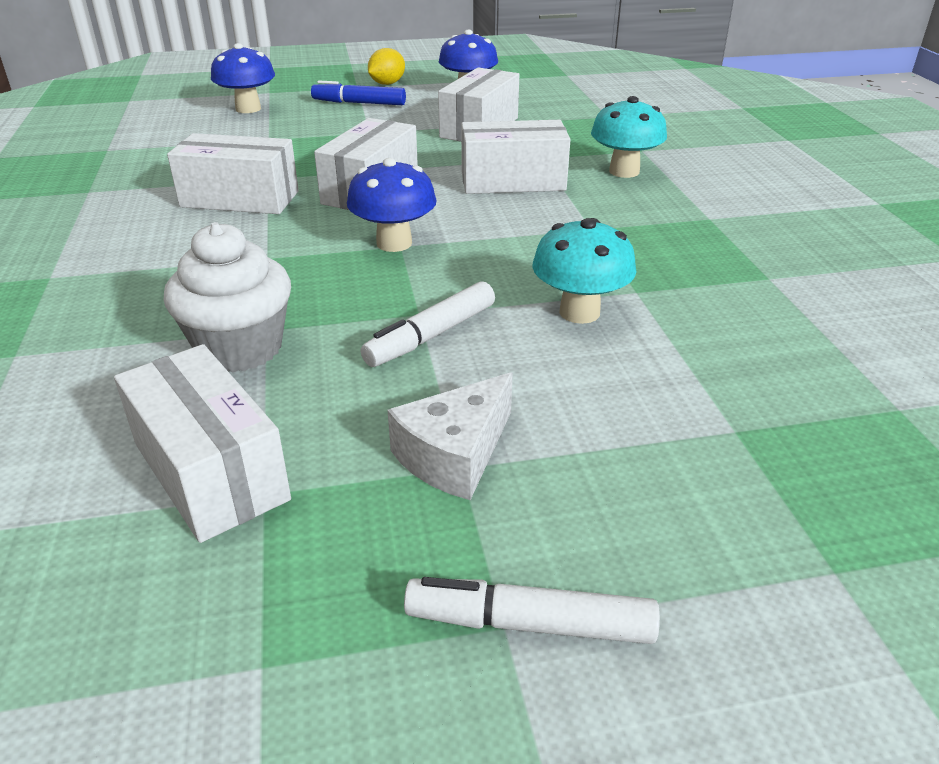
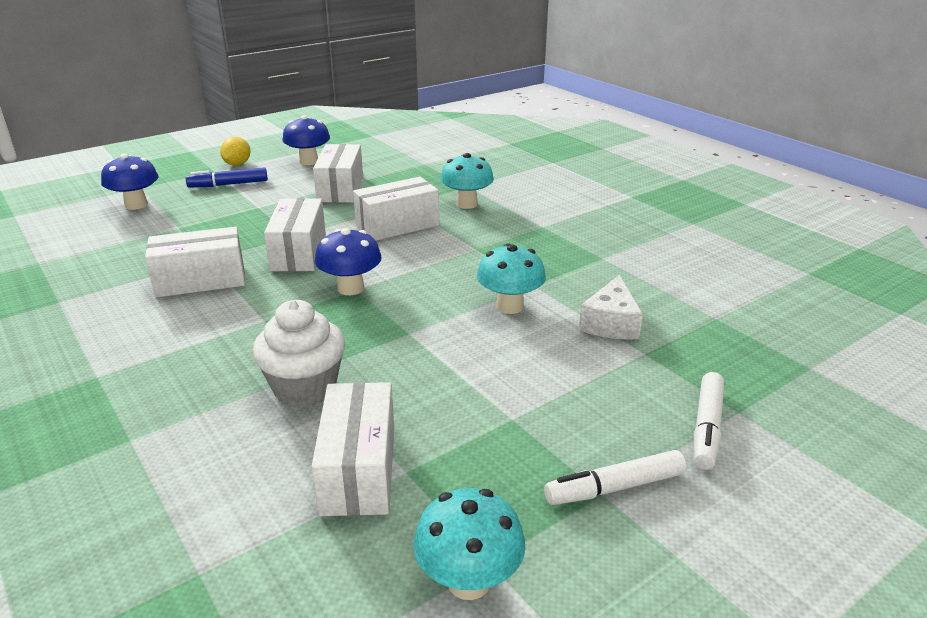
camera: 25 degrees left, 5 degrees down
white box [114,344,291,543] -> white box turned 60 degrees clockwise [311,382,394,516]
white marker [361,281,495,367] -> white marker moved to [694,372,724,470]
white cheese [387,372,513,500] -> white cheese moved to [579,275,643,340]
none -> turquoise mushroom [413,488,525,600]

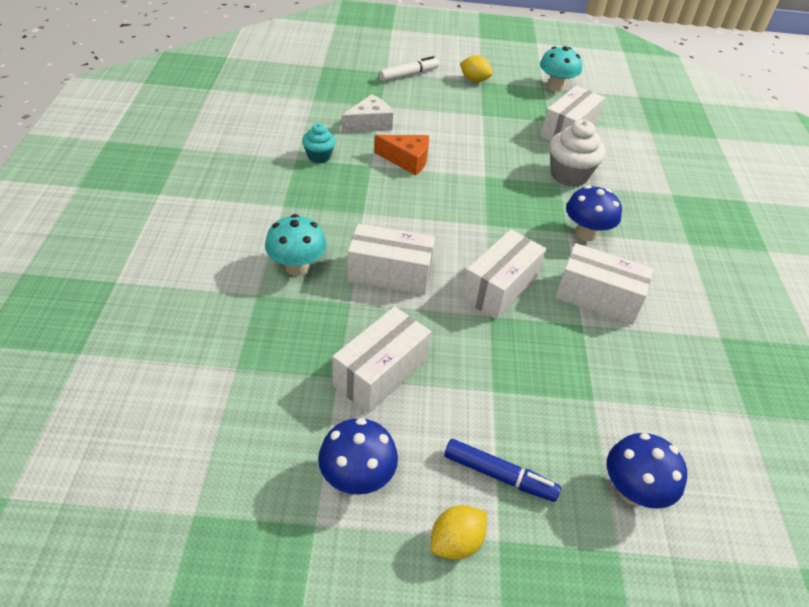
camera: 145 degrees left, 15 degrees up
blue mushroom [315,228,382,295] -> blue mushroom moved to [566,185,622,241]
turquoise mushroom [477,243,546,314] -> orange cheese [374,135,429,175]
white marker [544,450,686,505] -> yellow lemon [460,55,493,82]
none -> turquoise cupcake [302,123,336,164]

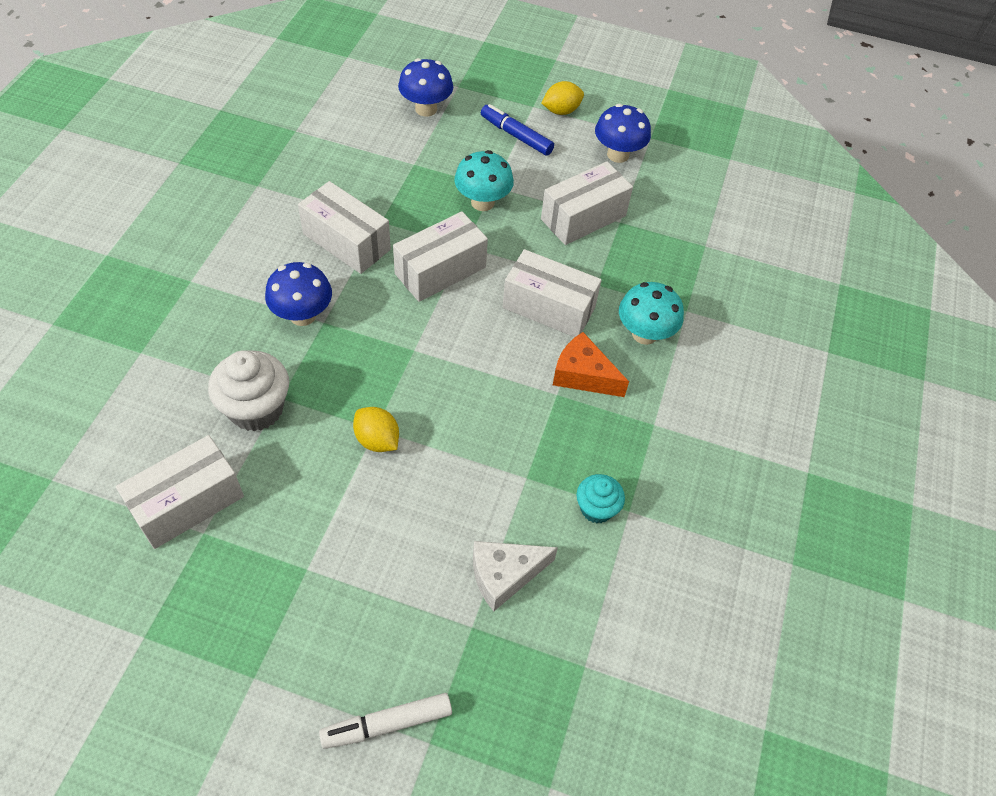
camera: 165 degrees left, 10 degrees up
orange cheese [374,135,429,175] -> orange cheese moved to [553,332,629,397]
yellow lemon [460,55,493,82] -> yellow lemon moved to [353,407,399,452]
turquoise mushroom [540,46,582,92] -> turquoise mushroom moved to [454,150,514,211]

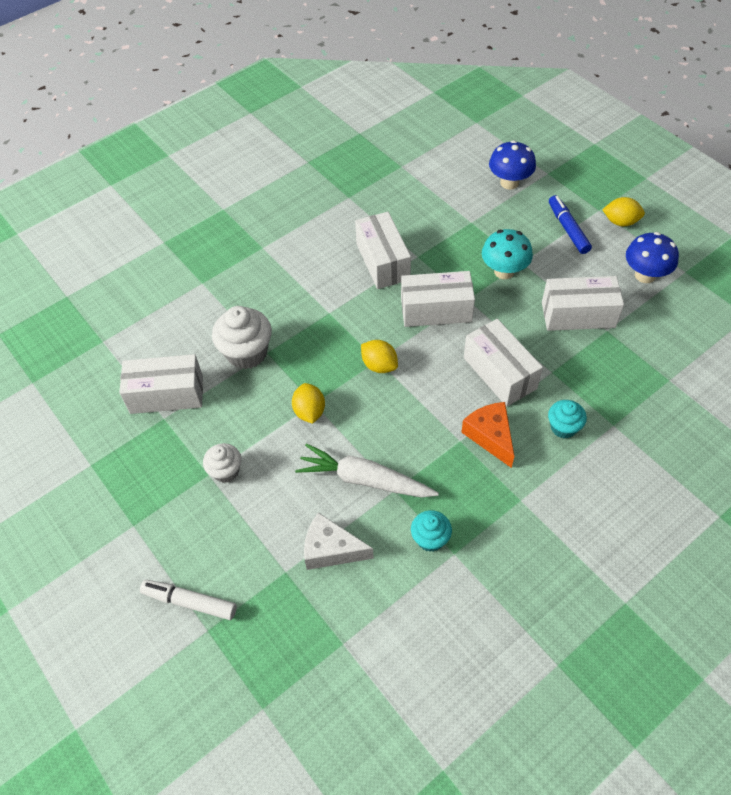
camera: 40 degrees right, 0 degrees up
blue mushroom [265,262,332,326] -> none
turquoise mushroom [619,282,684,345] -> turquoise cupcake [548,400,587,438]
none -> white cupcake [203,443,242,483]
none -> white carrot [295,444,439,498]
none -> yellow lemon [361,340,398,373]

